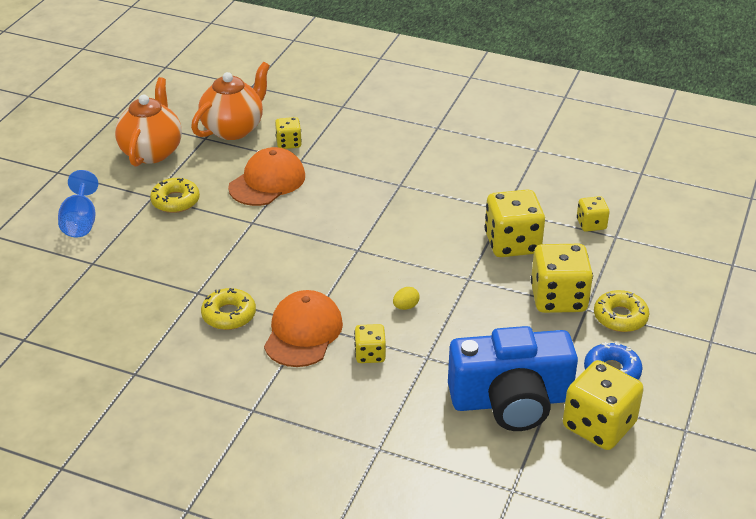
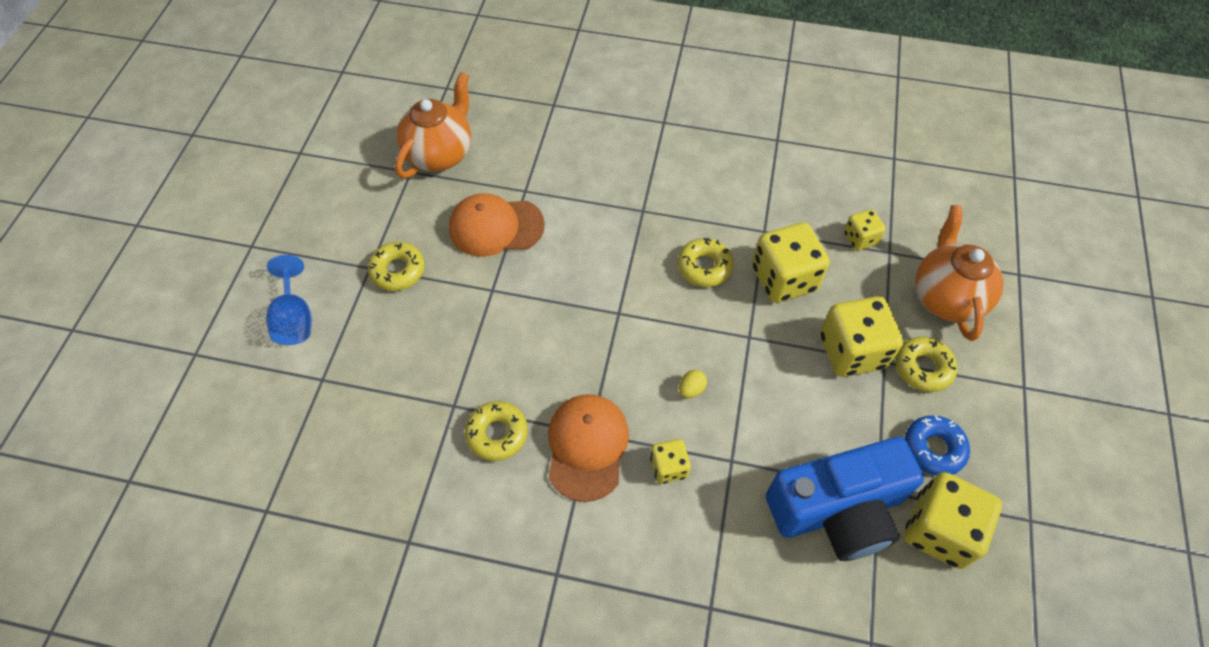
camera: 10 degrees left, 20 degrees up
orange teapot [115,77,182,167] -> orange teapot moved to [915,205,1004,341]
orange cap [228,147,305,206] -> orange cap turned 120 degrees counterclockwise [449,193,545,257]
yellow dice [275,117,302,149] -> none
none -> yellow donut [678,238,734,287]

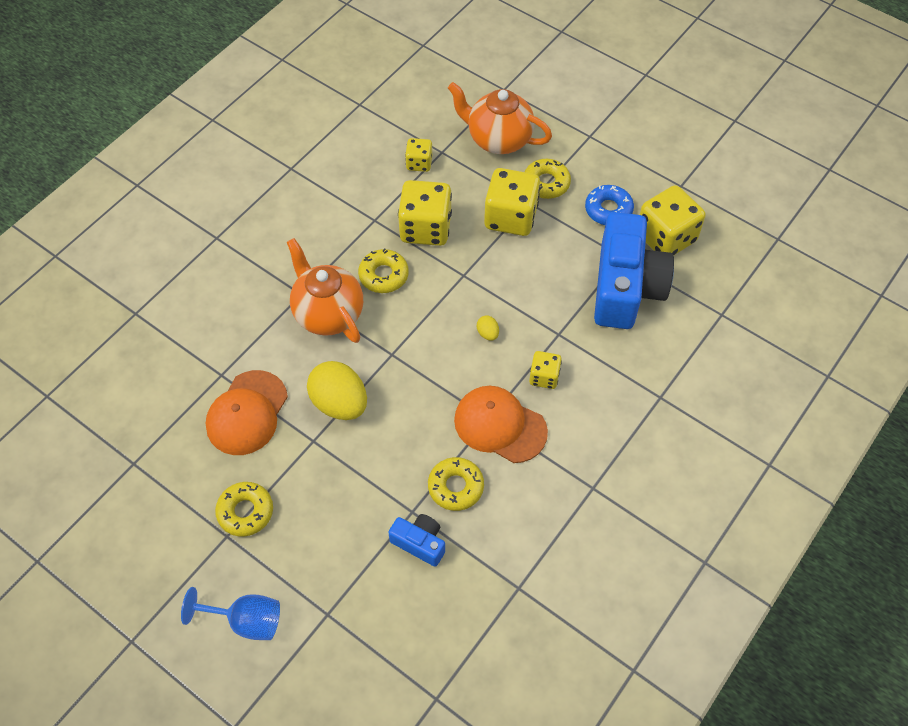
camera: 65 degrees left, 0 degrees up
orange teapot [395,72,471,178] -> orange teapot moved to [287,238,363,343]
none -> yellow egg [307,361,367,420]
none -> blue camera [388,514,445,567]

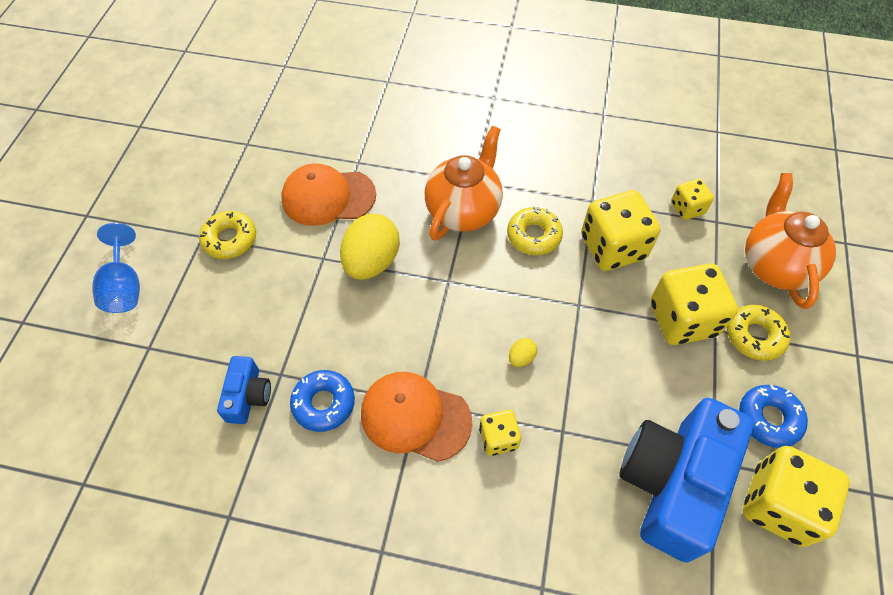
camera: 65 degrees right, 0 degrees up
yellow donut [428,457,484,511] -> blue donut [290,370,355,432]
orange cap [454,386,548,463] -> orange cap turned 75 degrees counterclockwise [361,372,472,462]
blue camera [594,212,674,329] -> blue camera turned 135 degrees clockwise [620,398,754,563]

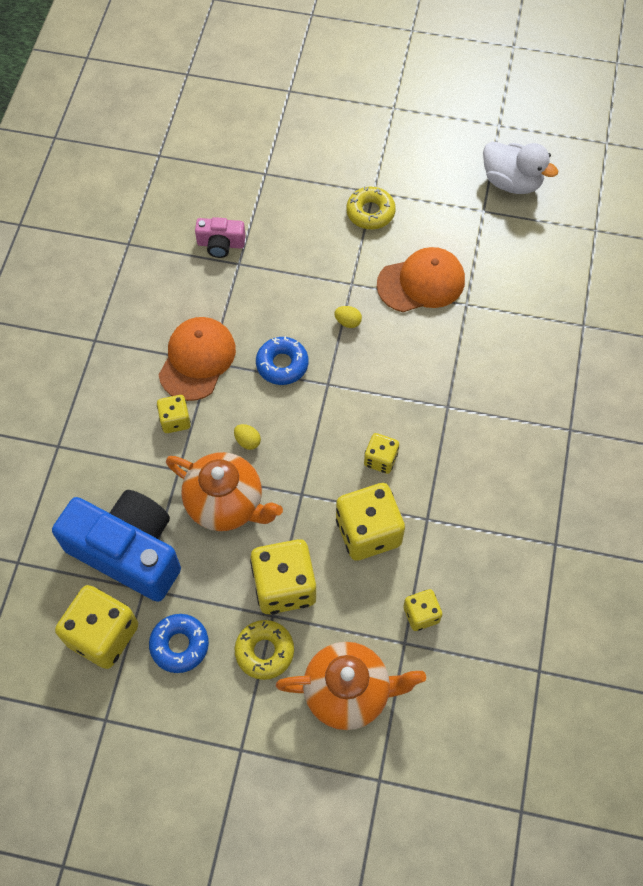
camera: 90 degrees right, 5 degrees up
blue goblet [92,223,140,313] -> none
blue camera [217,356,271,424] -> pink camera [195,217,245,258]
orange cap [281,164,376,226] -> orange cap turned 75 degrees clockwise [377,247,465,312]
blue donut [290,370,355,432] -> blue donut moved to [256,336,308,385]
yellow egg [340,214,400,280] -> yellow egg [334,306,362,328], size x0.43
orange teapot [425,126,503,241] -> orange teapot moved to [166,452,283,531]
yellow donut [507,207,563,255] -> yellow dice [364,433,399,474]
none -> white duck [483,141,558,194]

